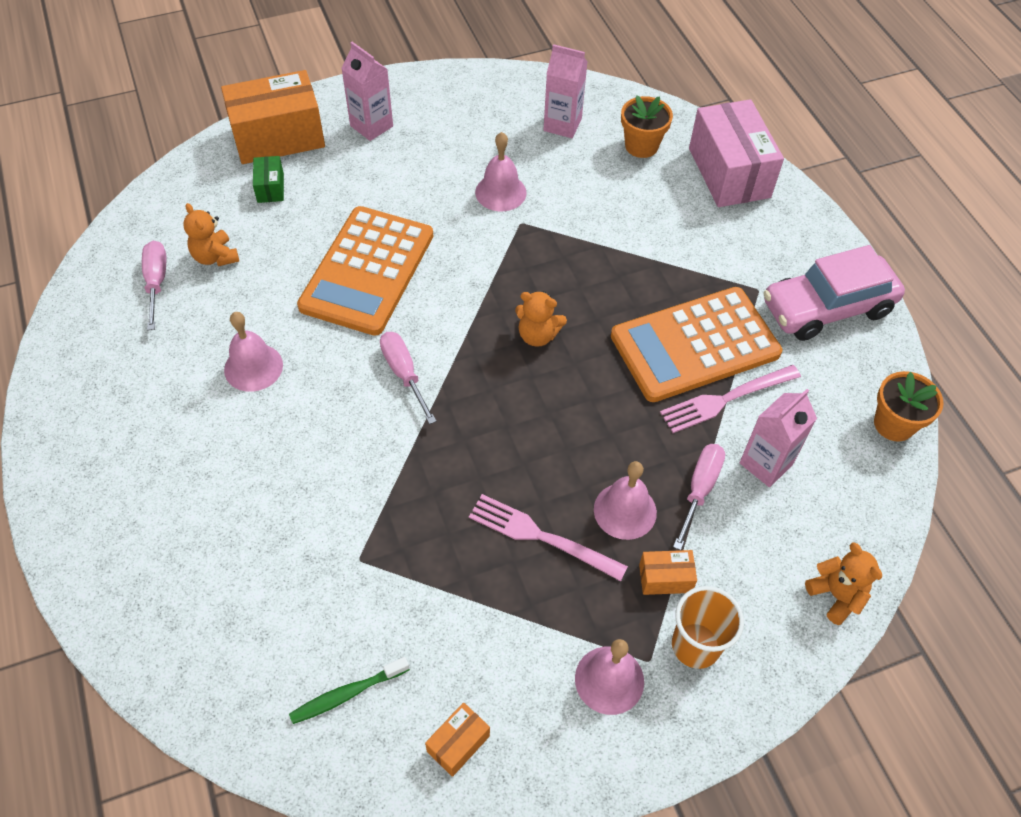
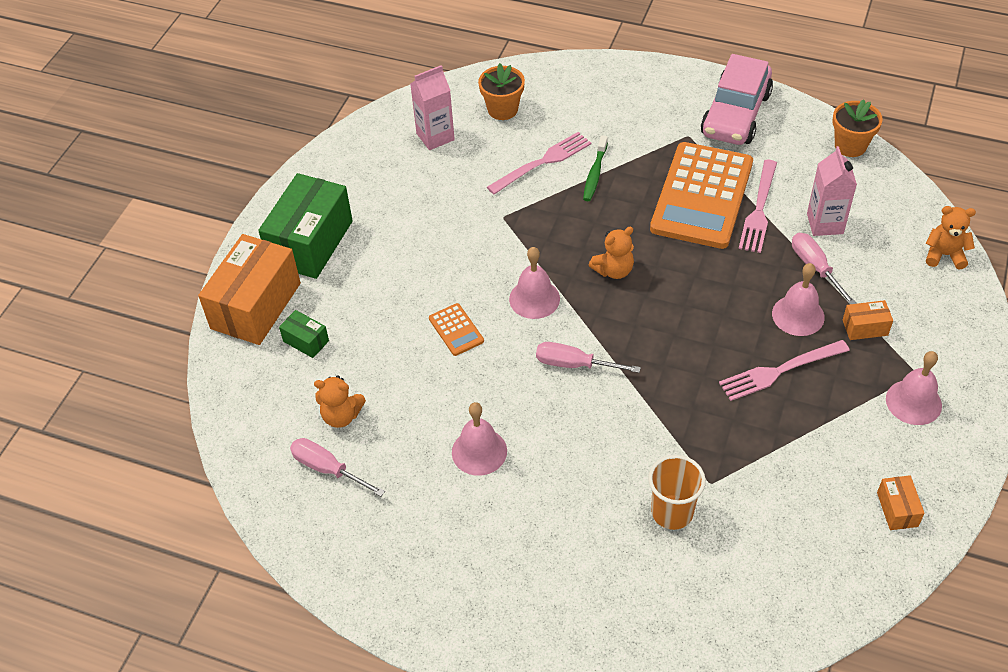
camera: 45 degrees left, 5 degrees down
green toothbrush [289,657,410,724] -> green toothbrush moved to [583,135,608,201]
orange calculator [297,206,433,336] -> orange calculator [429,303,484,356], size x0.42
pink carton [341,42,393,141] -> green box [258,173,353,279]
pink bell [475,132,526,211] -> pink bell moved to [509,247,560,319]
orange box [639,550,697,595] -> orange box turned 45 degrees clockwise [843,300,893,340]
orange cup [672,586,744,669] -> orange cup moved to [648,455,706,530]
pink box [689,99,784,207] -> none
none -> pink fork [487,132,591,194]

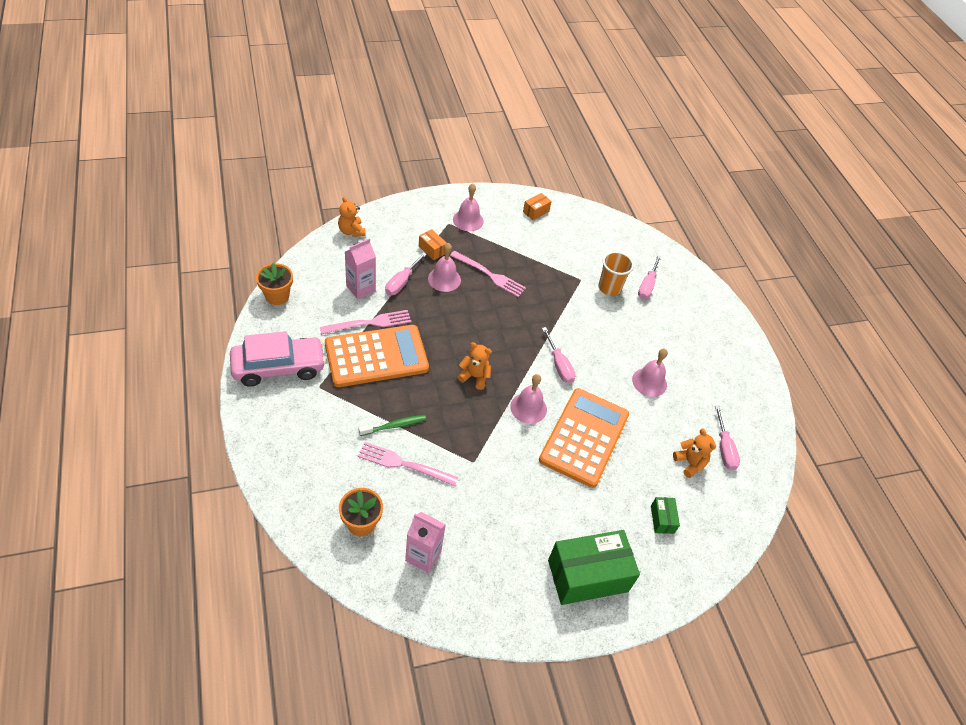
camera: 135 degrees left, 0 degrees up
orange box [198,234,301,345] -> none
orange calculator [429,303,484,356] -> orange calculator [539,388,629,488], size x2.41
none -> pink screwdriver [638,255,662,299]

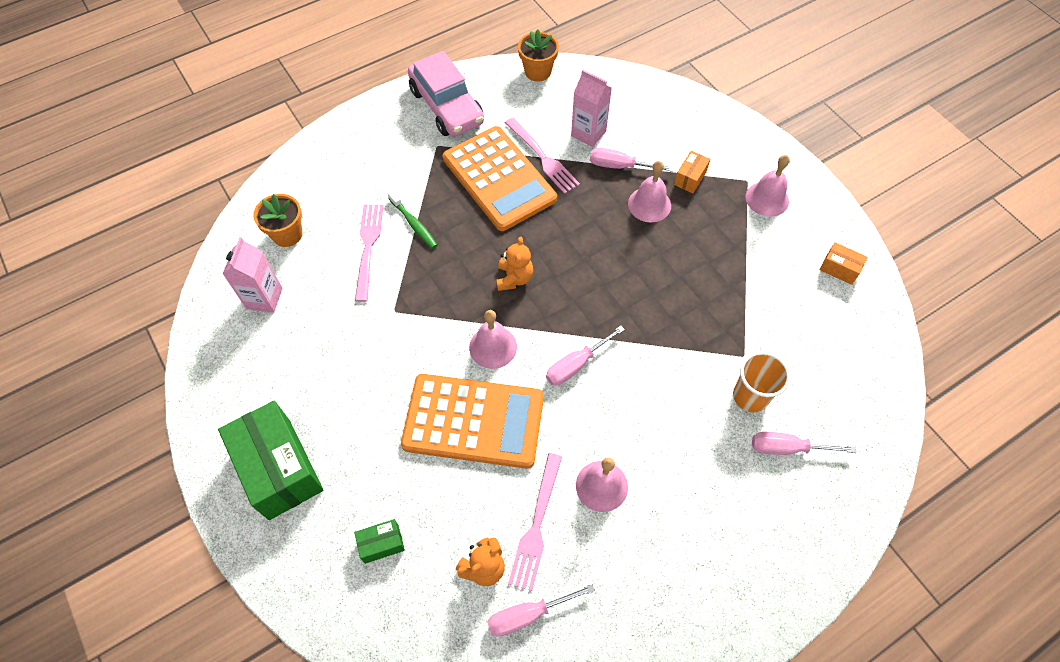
camera: 80 degrees right, 10 degrees up
orange teddy bear [338,197,366,237] -> none
pink fork [450,251,526,297] -> pink fork moved to [508,453,562,591]

